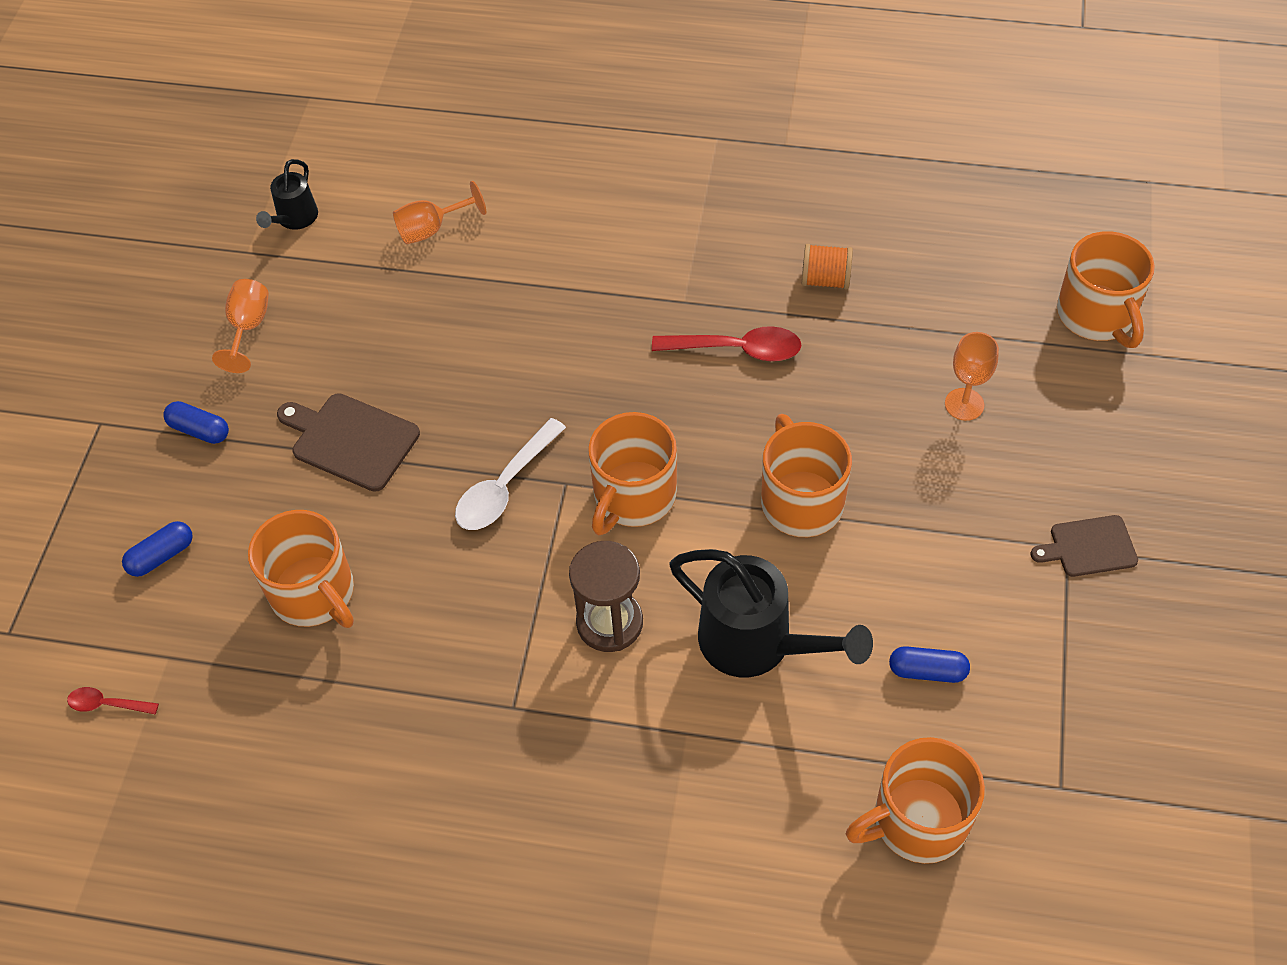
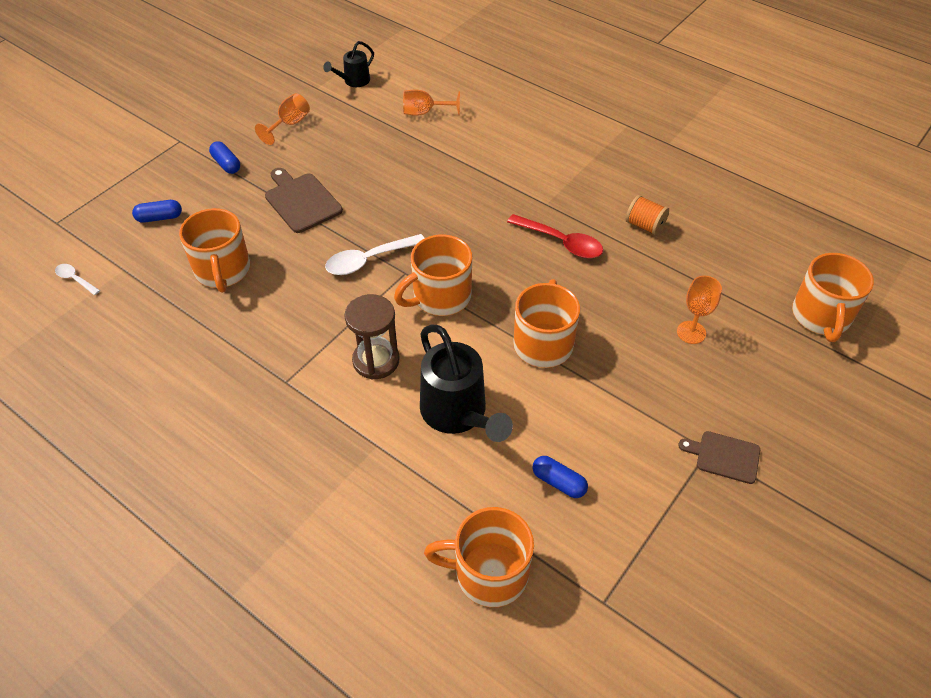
camera: 25 degrees right, 5 degrees down
red spoon [67,687,159,714] -> white spoon [55,264,100,295]

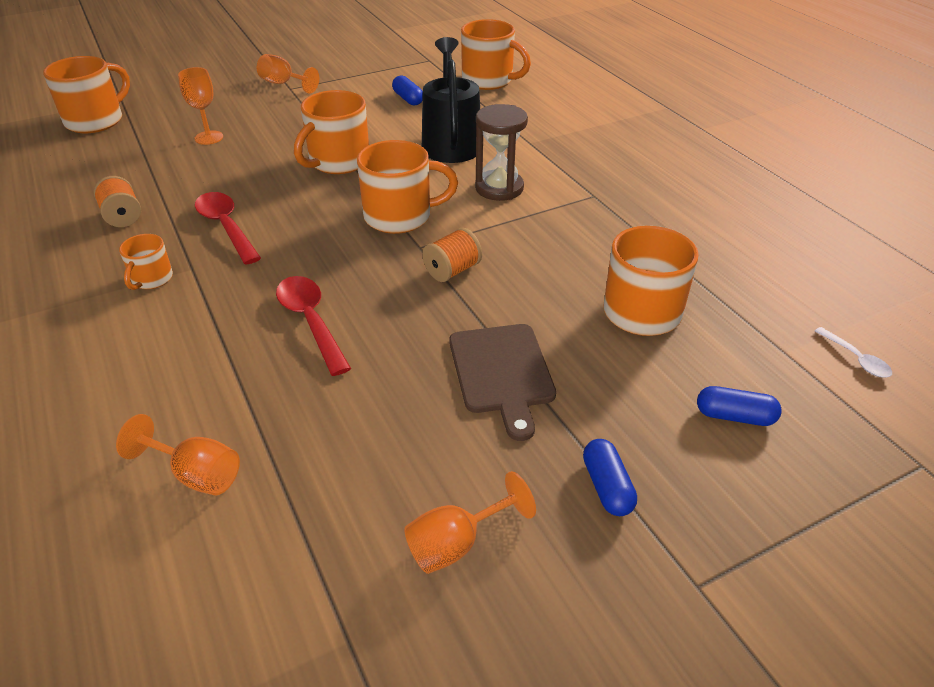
camera: 155 degrees left, 10 degrees down
black watering can [323,41,374,87] -> none
white spoon [325,234,424,275] -> orange spool [422,228,482,282]
brown cutting board [678,431,760,484] -> orange goblet [257,54,319,94]
none -> orange mug [119,234,173,290]
none -> red spoon [276,276,351,376]

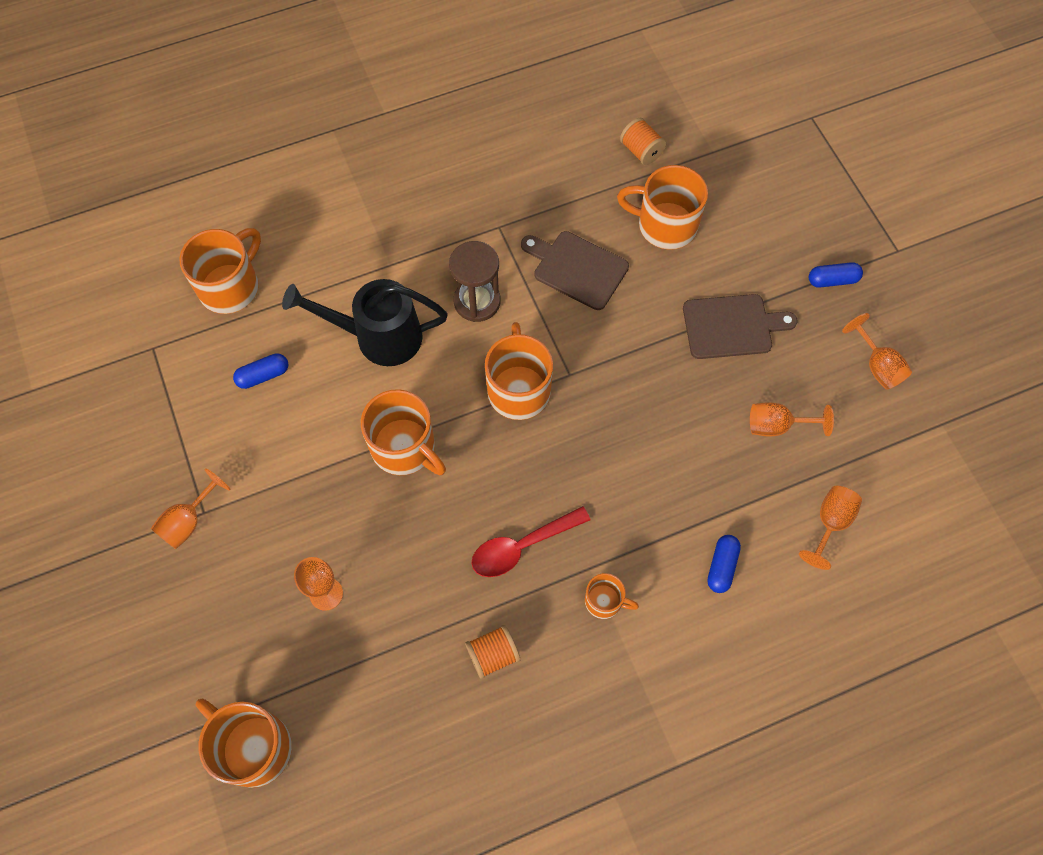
camera: 85 degrees left, 25 degrees up
red spoon [276,276,351,376] -> none
orange spool [422,228,482,282] -> orange spool moved to [620,118,666,165]
blue capsule [697,386,782,426] -> blue capsule moved to [707,535,741,593]
white spoon [815,327,892,378] -> none
none -> brown cutting board [521,231,629,310]
none -> orange goblet [750,402,834,437]

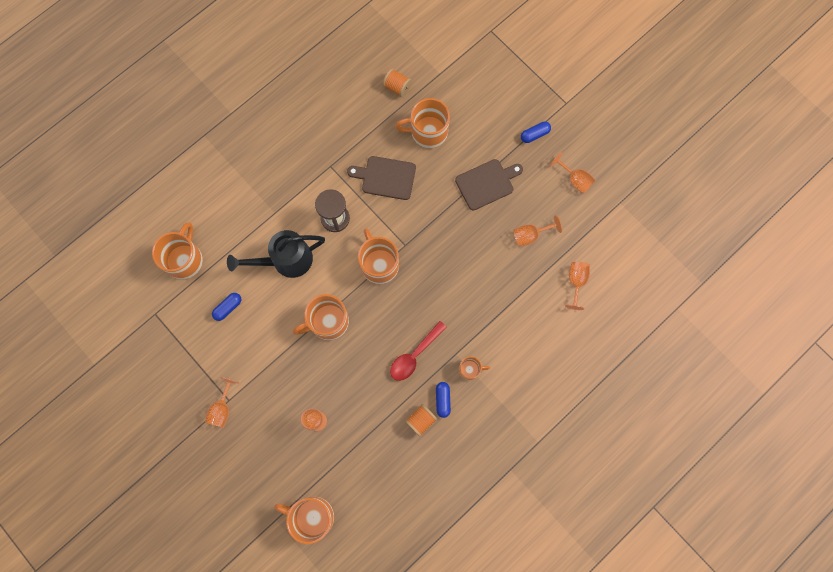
camera: 20 degrees left, 10 degrees up
orange mug [361,389,446,475] -> orange mug turned 135 degrees clockwise [293,294,349,340]
blue capsule [707,535,741,593] -> blue capsule moved to [436,382,451,418]

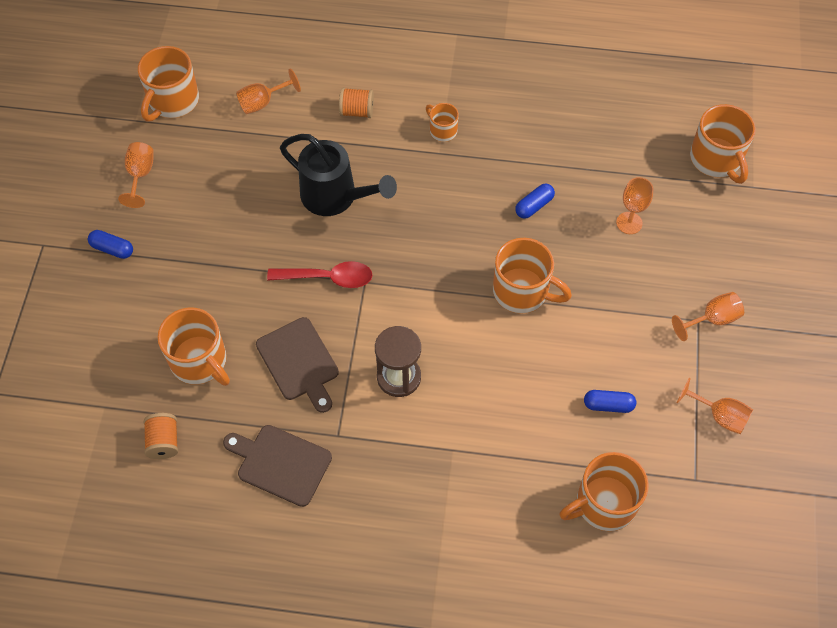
camera: 130 degrees left, 15 degrees down
black watering can [227,230,325,278] -> black watering can moved to [280,134,397,216]
orange mug [358,228,399,284] -> orange mug moved to [138,46,199,121]
red spoon [390,321,447,381] -> red spoon moved to [267,261,373,288]
orange spool [405,404,437,437] -> orange spool moved to [339,88,374,118]
blue capsule [436,382,451,418] -> blue capsule moved to [515,184,555,219]
brown cutting board [455,159,523,211] -> brown cutting board moved to [223,425,332,507]
orange goblet [514,215,562,246] -> orange goblet moved to [677,378,753,434]

